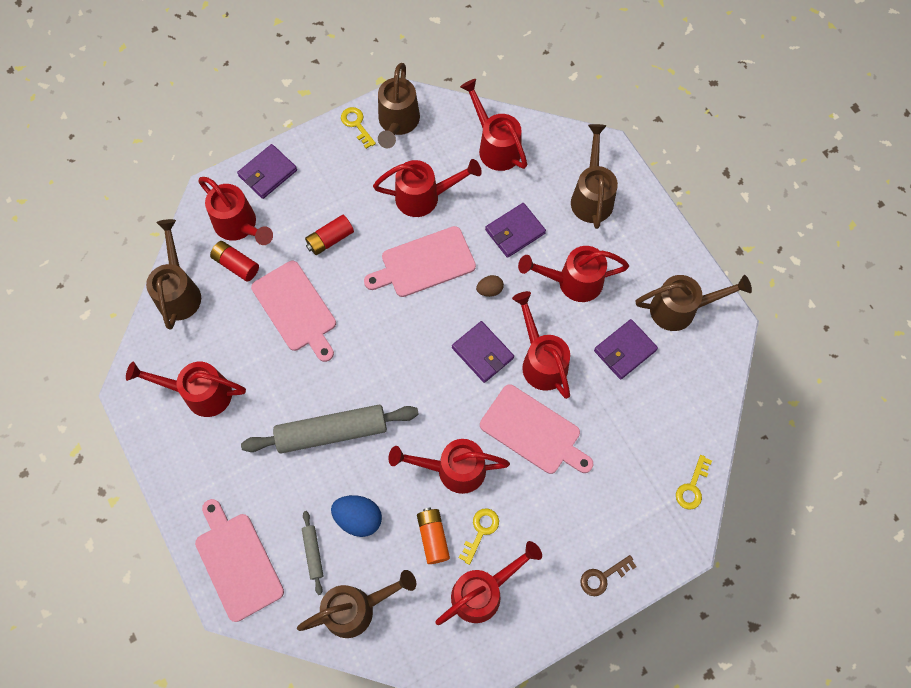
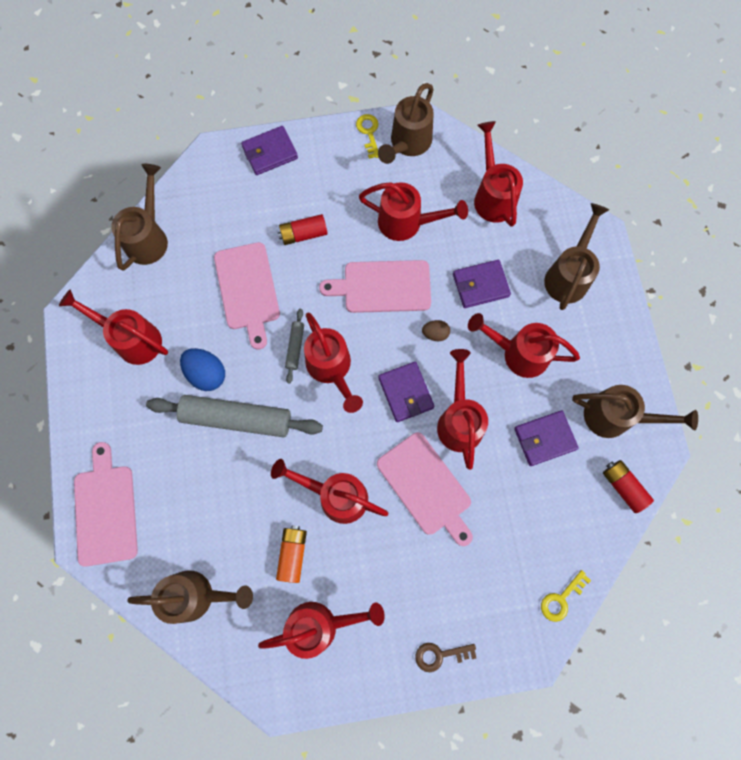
camera: 20 degrees right, 5 degrees up
red watering can [198,177,273,245] -> red watering can moved to [304,313,363,413]
red battery [210,241,259,282] -> red battery moved to [603,460,654,513]
grey rolling pin [302,511,323,595] -> grey rolling pin moved to [285,309,304,384]
blue egg [331,495,382,537] -> blue egg moved to [180,348,225,391]
yellow key [459,508,499,565] -> none

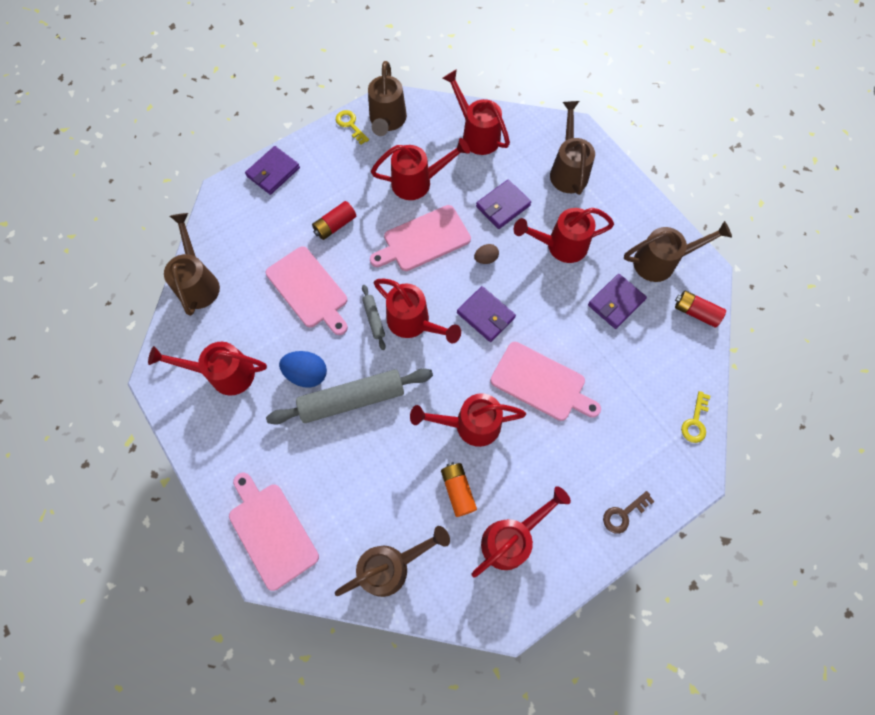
camera: 25 degrees left, 5 degrees down
red watering can [437,349,488,470] -> none

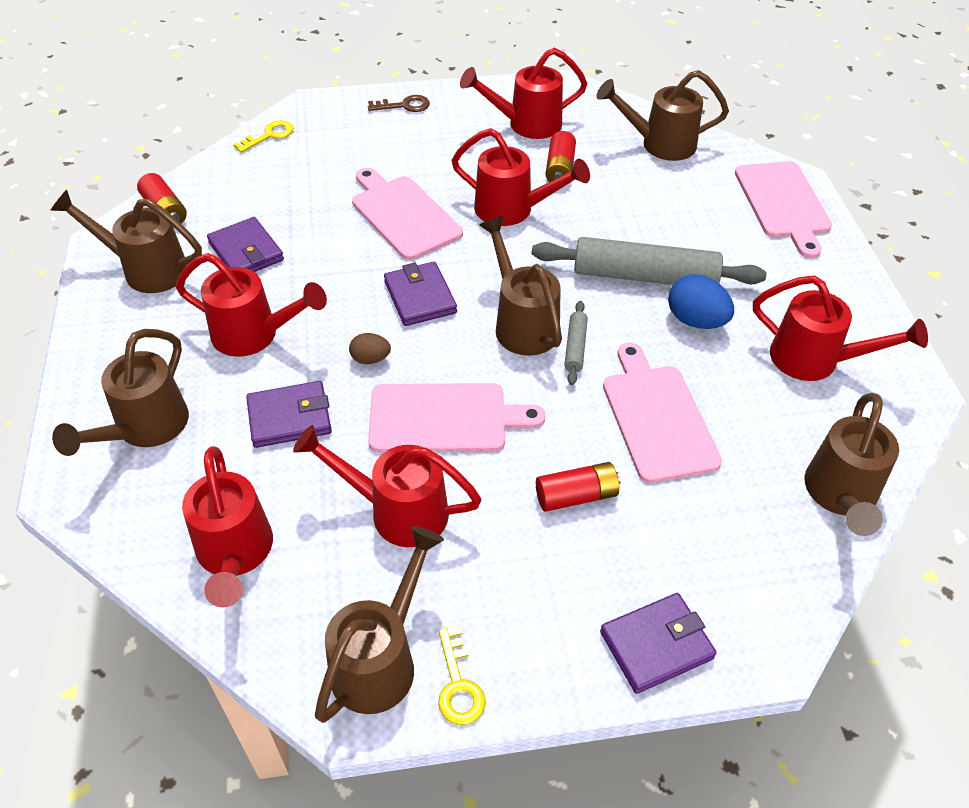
camera: 155 degrees left, 20 degrees down
red watering can [374,279,461,343] -> brown watering can [479,216,562,356]
orange battery [441,462,477,517] -> red battery [545,131,576,182]
purple wallet [588,274,647,329] -> purple wallet turned 75 degrees clockwise [207,217,284,272]

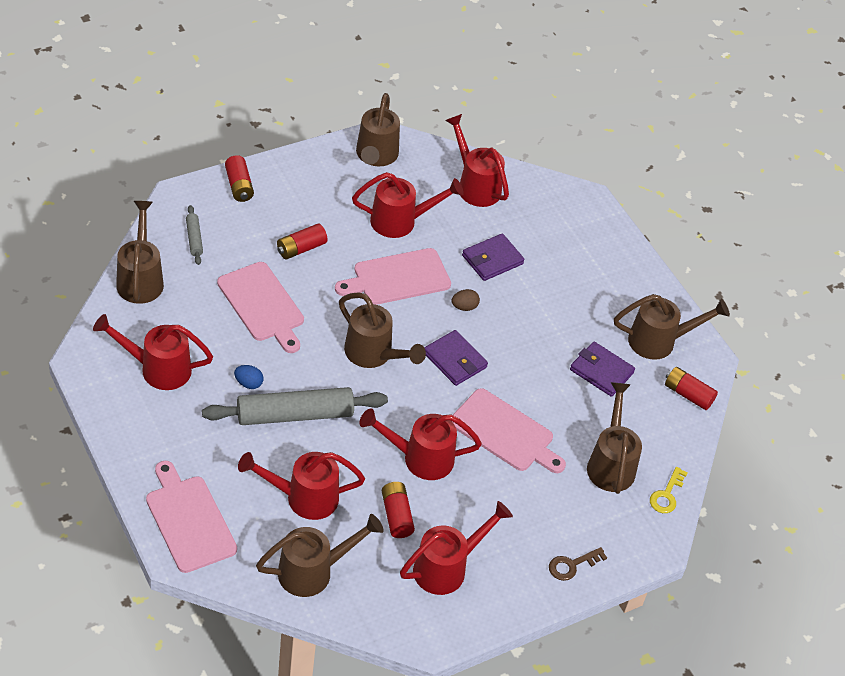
camera: 155 degrees right, 0 degrees up
brown watering can [52,329,189,456] -> brown watering can moved to [587,382,642,494]
red watering can [176,253,327,357] -> red watering can moved to [238,452,365,520]
yellow key [438,627,486,725] -> none
grey rolling pin [564,301,588,385] -> grey rolling pin moved to [186,205,203,265]
purple wallet [600,593,717,694] -> red battery [225,155,254,202]
blue egg [668,274,734,329] -> blue egg [234,365,263,389], size x0.59

